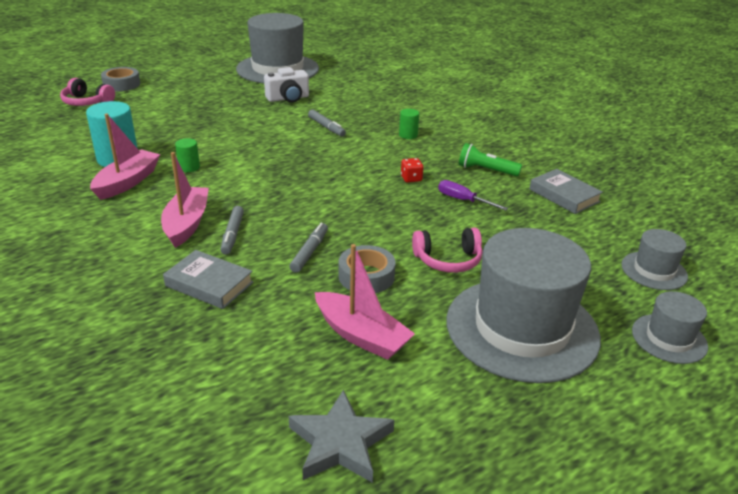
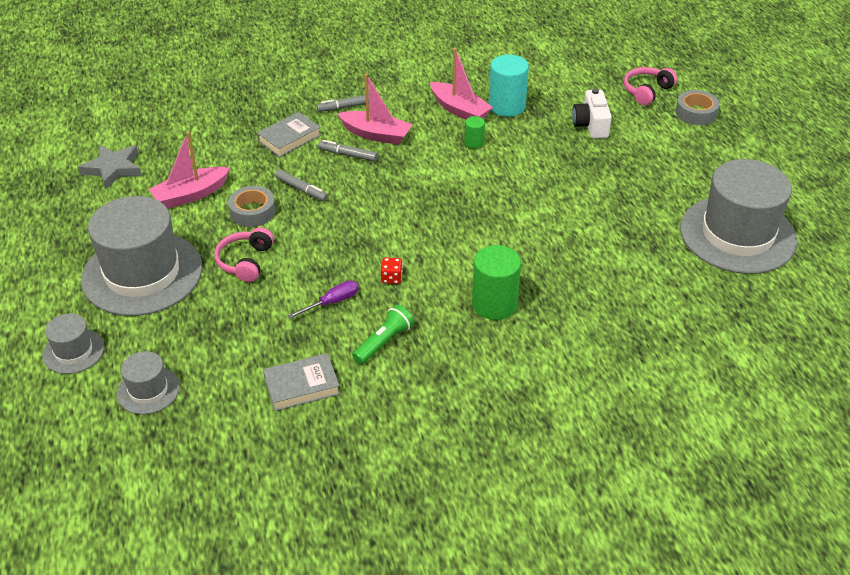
camera: 110 degrees right, 10 degrees up
white camera [264,67,309,103] -> white camera moved to [572,88,612,139]
grey marker [308,110,346,137] -> grey marker moved to [317,94,369,112]
green cylinder [399,109,419,139] -> green cylinder [472,245,521,320], size x1.97

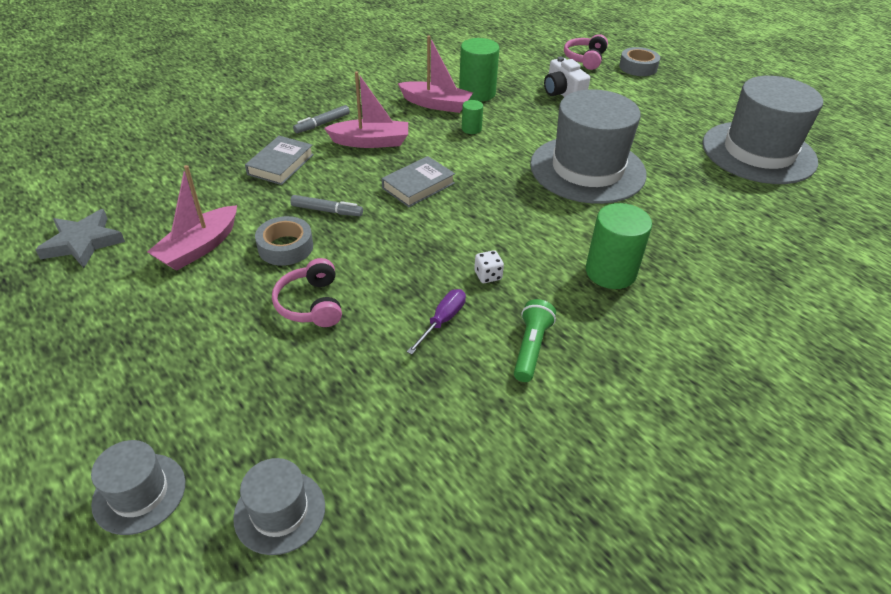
camera: 25 degrees left, 0 degrees up
grey hat [81,196,202,316] -> grey hat moved to [530,89,647,204]
grey book [263,353,340,411] -> grey book moved to [382,156,455,207]
grey marker [318,140,378,162] -> none
red dice [381,257,403,284] -> white dice [474,250,504,283]
turquoise cylinder [489,54,529,117] -> green cylinder [459,38,499,102]

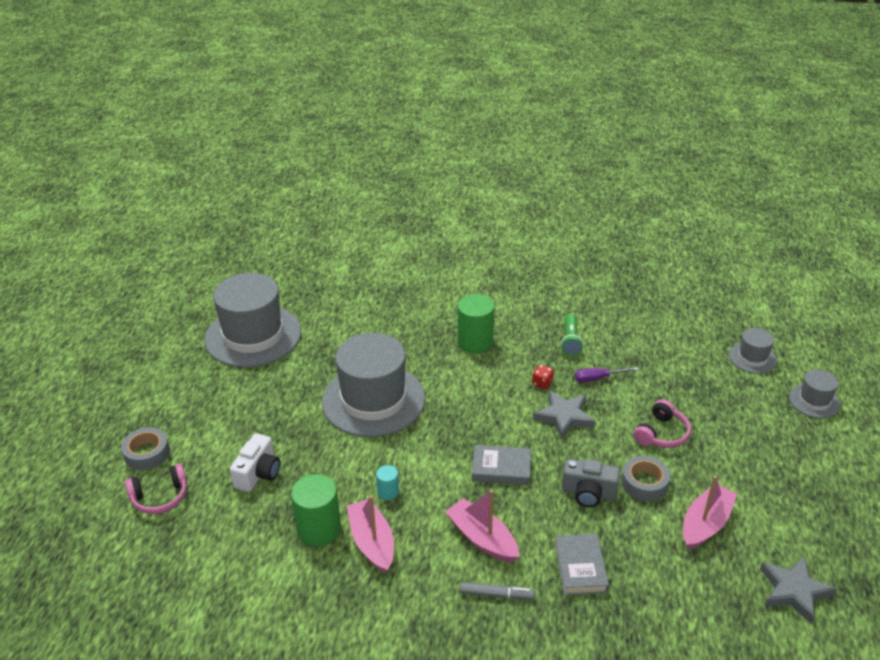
camera: 130 degrees left, 5 degrees down
pink boat [147,165,237,271] -> pink boat turned 45 degrees counterclockwise [683,475,738,550]
grey book [245,136,314,185] -> grey book turned 75 degrees counterclockwise [555,534,609,595]
grey marker [290,195,363,216] -> grey camera [562,459,620,507]
green cylinder [462,100,483,134] -> turquoise cylinder [376,465,399,500]
white dice [474,250,504,283] -> red dice [532,364,554,389]
green flashlight [514,299,556,382] -> green flashlight turned 60 degrees counterclockwise [561,313,583,356]
none -> grey star [533,390,595,440]

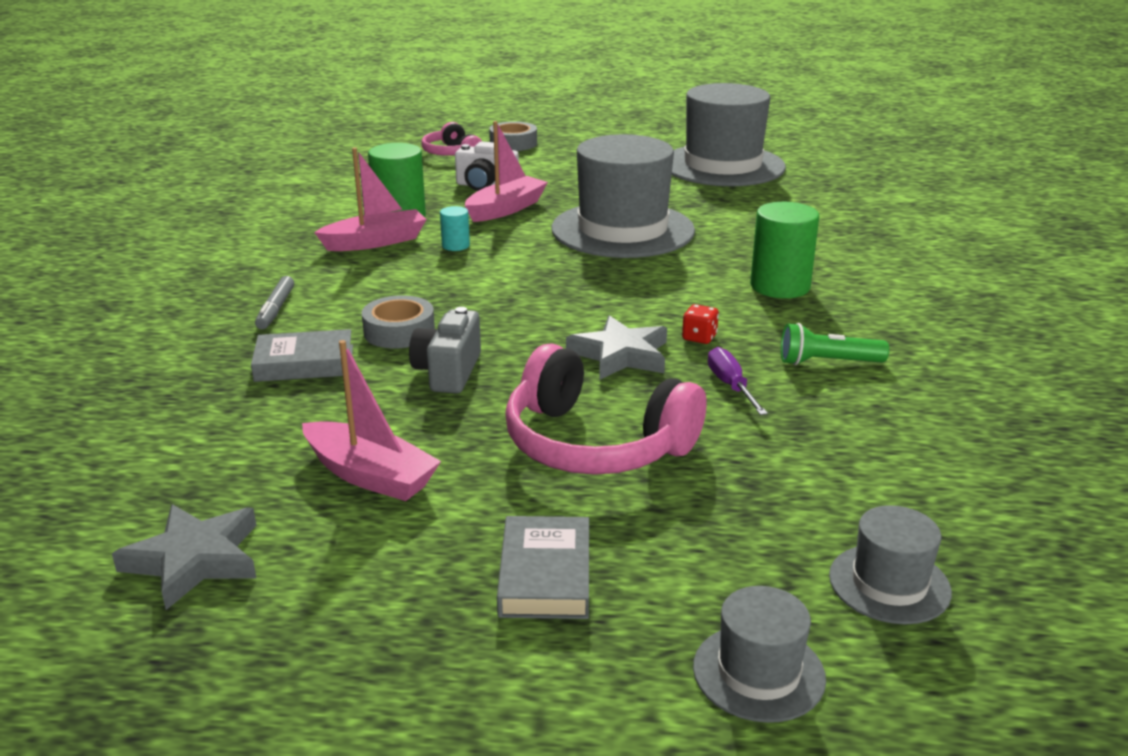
camera: 85 degrees right, 10 degrees down
pink boat [445,490,519,563] -> pink boat moved to [465,121,548,222]
grey book [472,445,531,485] -> grey book moved to [497,516,589,619]
grey tape [621,456,670,501] -> grey tape moved to [361,295,435,348]
pink headphones [633,399,691,448] -> pink headphones [505,344,707,475], size x1.74

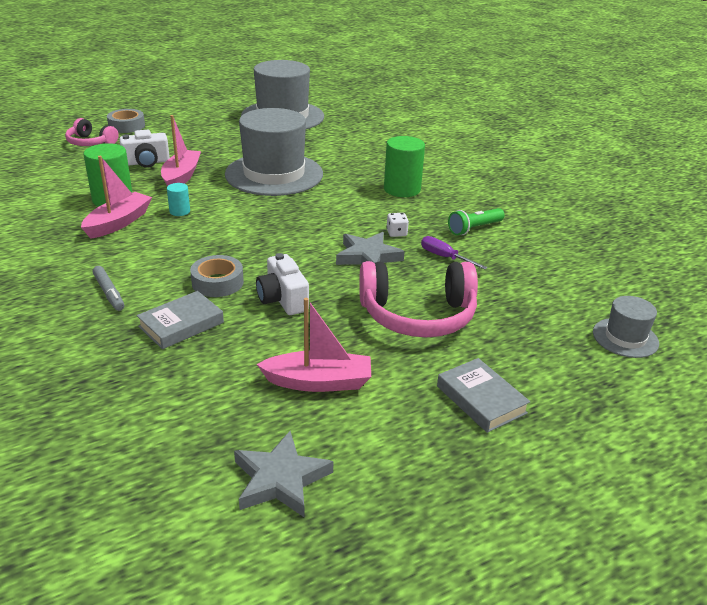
camera: 35 degrees left, 5 degrees up
grey camera [409,307,481,394] -> white camera [256,253,309,315]
red dice [682,304,719,344] -> white dice [386,213,409,237]
grey hat [693,586,826,723] -> none

